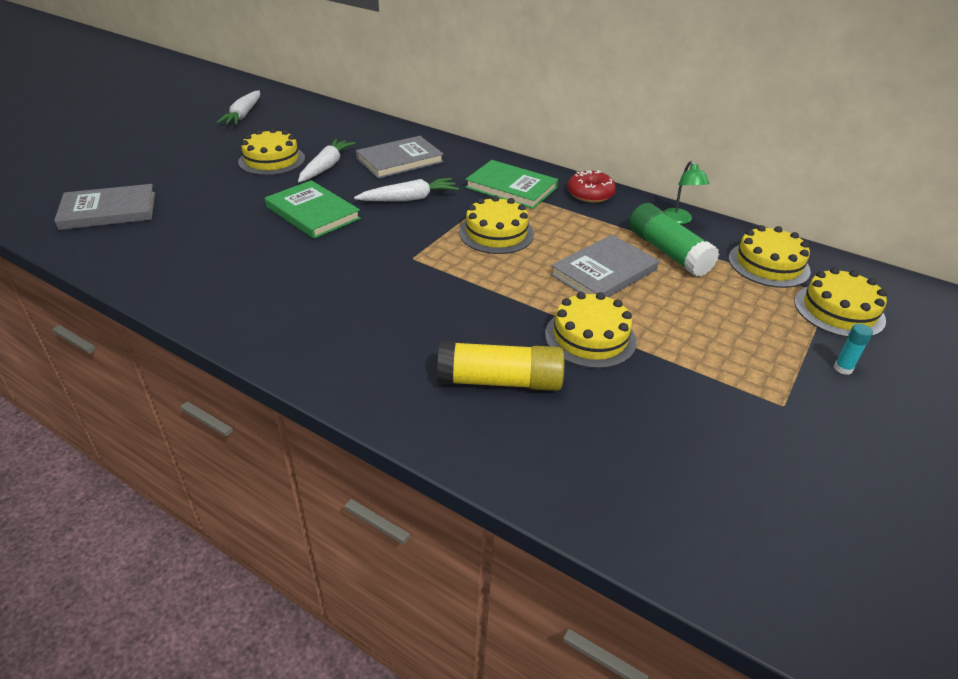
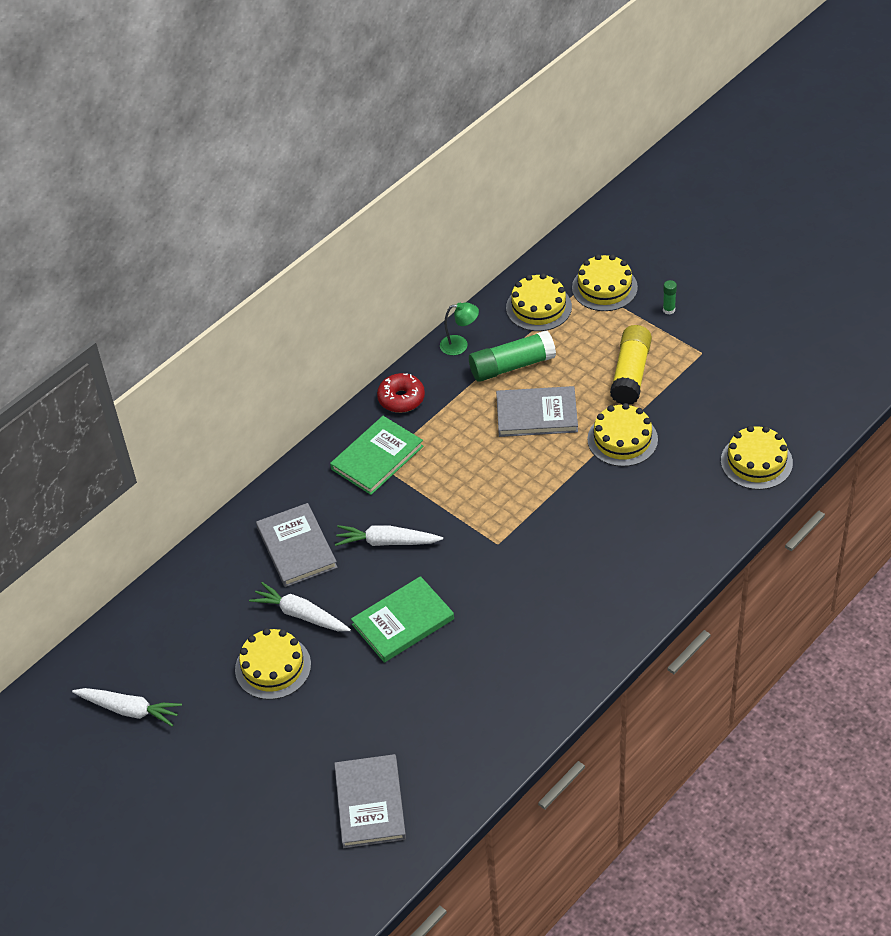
camera: 75 degrees left, 10 degrees up
white carrot [354,178,459,201] -> white carrot turned 75 degrees counterclockwise [335,525,443,546]
yellow glue stick [437,341,565,391] -> yellow glue stick moved to [610,325,652,405]
yellow cake [459,196,534,254] -> yellow cake moved to [721,425,793,490]
grey book [550,235,659,297] -> grey book turned 60 degrees counterclockwise [496,386,578,437]
turquoise glue stick [834,324,873,375] -> green glue stick [663,280,677,315]

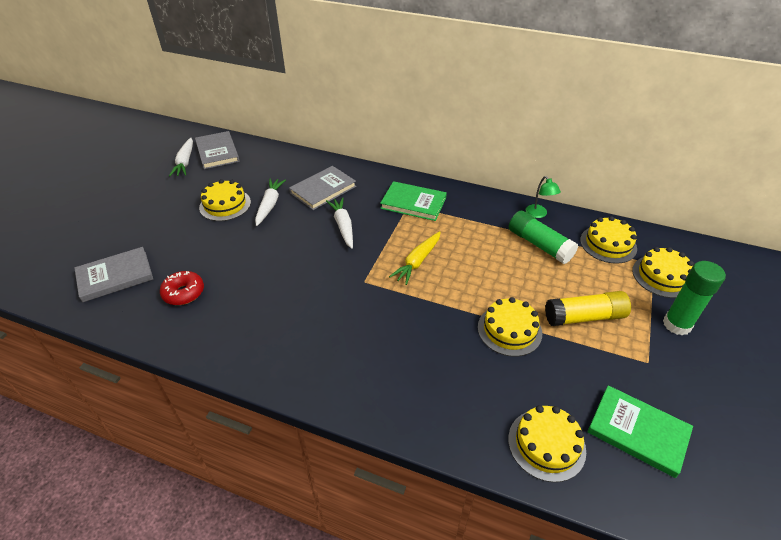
camera: 65 degrees right, 5 degrees down
green book [351,576,454,663] -> green book moved to [587,385,693,478]
red donut [377,373,425,413] -> red donut moved to [160,271,204,305]
grey book [496,386,578,437] -> grey book moved to [195,131,240,169]
green glue stick [663,280,677,315] -> green glue stick [663,261,726,335], size x2.25
none -> yellow carrot [389,231,441,285]

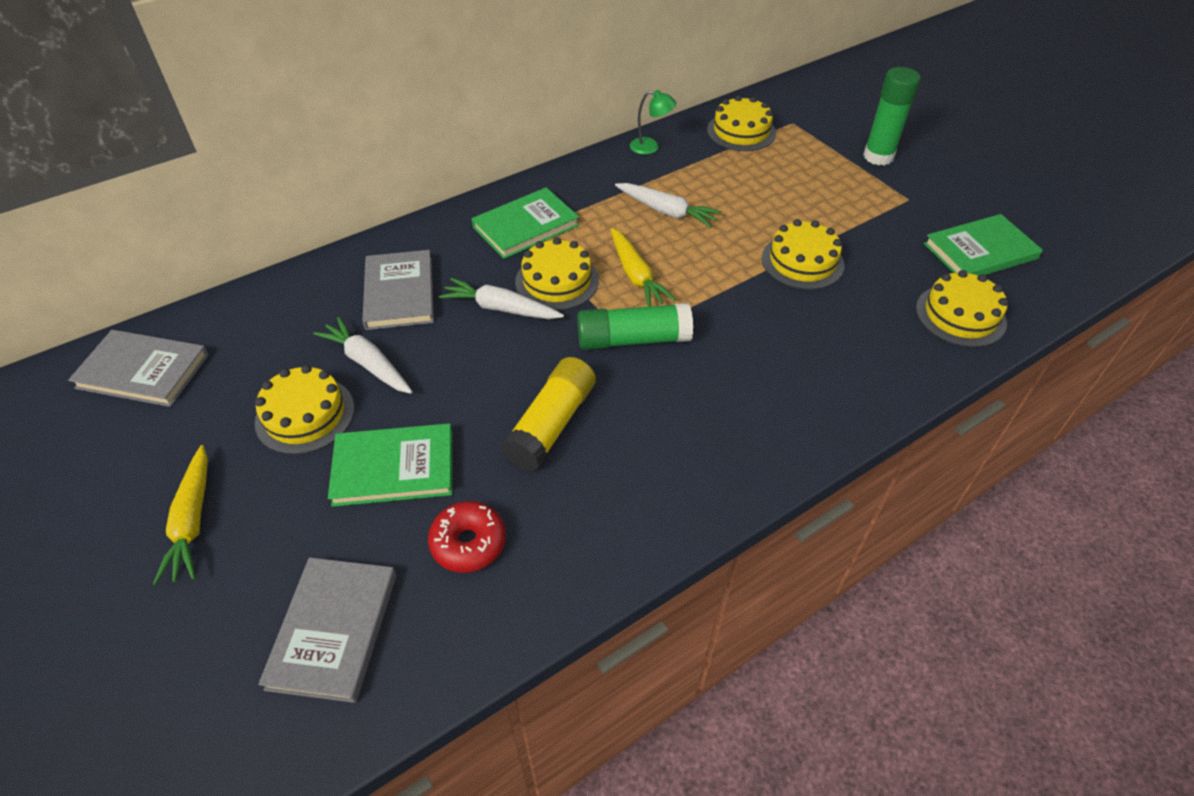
camera: 55 degrees left, 5 degrees up
white carrot [169,137,193,176] -> white carrot moved to [615,183,722,228]
green glue stick [509,211,578,264] -> green glue stick moved to [577,303,693,350]
yellow glue stick [545,291,631,326] -> yellow glue stick moved to [501,357,596,471]
yellow cake [632,247,694,298] -> yellow cake moved to [515,237,599,310]
none -> yellow carrot [153,445,208,585]
none -> green book [328,423,453,507]

